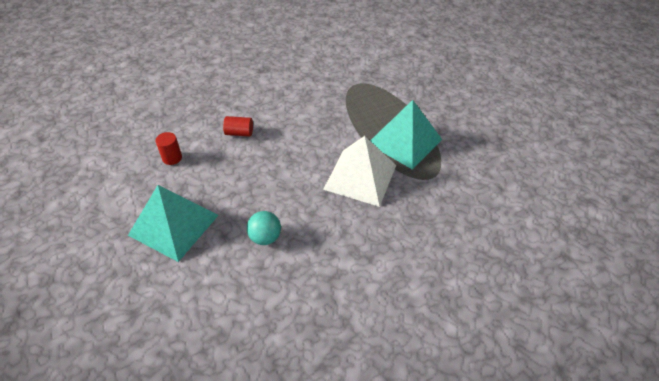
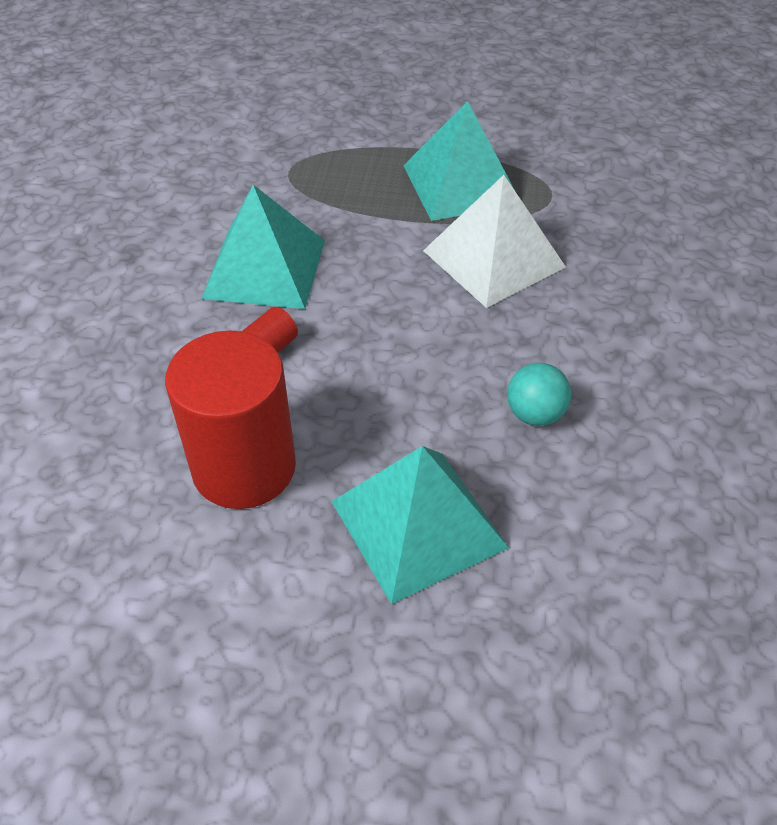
camera: 55 degrees left, 0 degrees up
red cylinder [155,132,182,165] -> red cylinder [165,330,296,509], size x2.41
none -> turquoise pyramid [201,185,325,309]

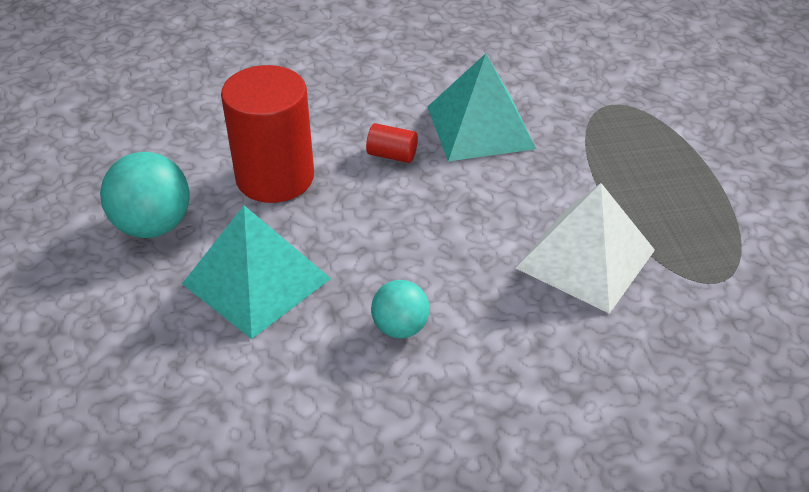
camera: 70 degrees right, 5 degrees down
turquoise pyramid [403,101,516,221] -> none
none -> turquoise ball [100,152,190,238]

